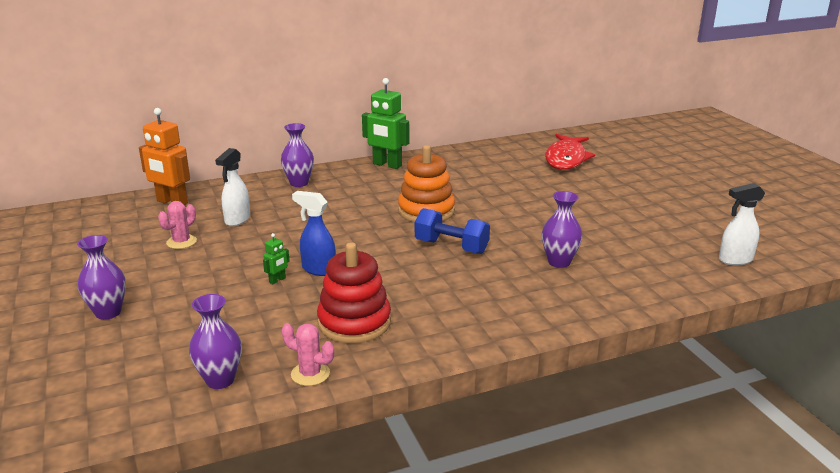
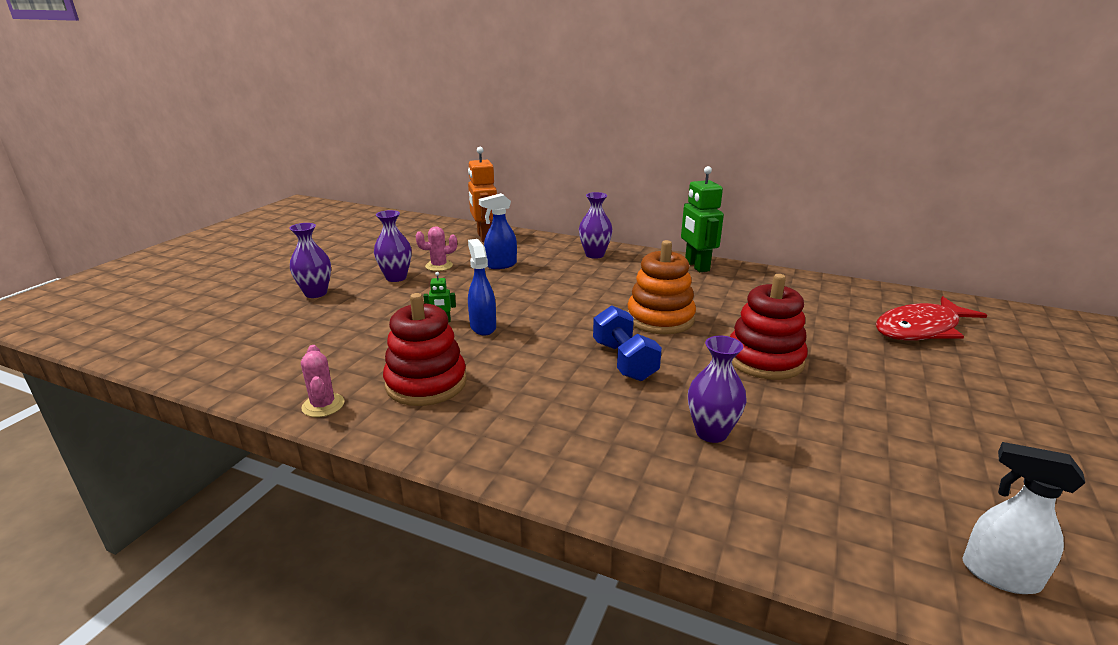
camera: 45 degrees right, 0 degrees up
purple vase [189,294,242,389] -> purple vase moved to [374,210,411,282]
white spray bottle [215,148,250,226] -> blue spray bottle [479,193,517,269]
none -> red stacking toy [730,274,808,380]

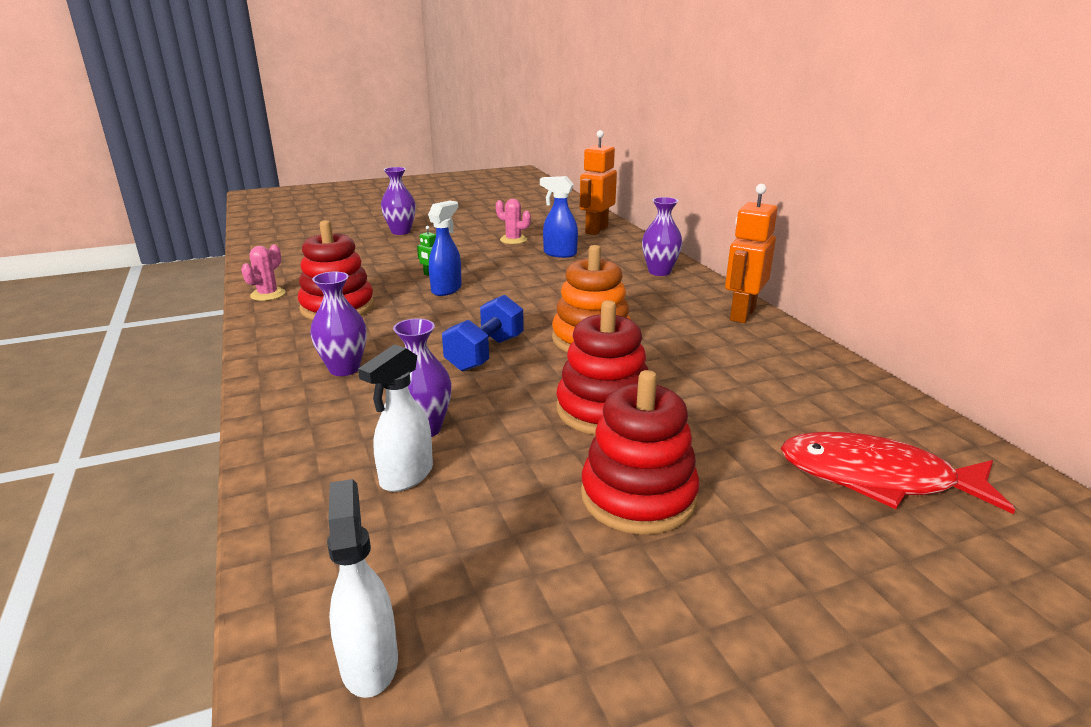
camera: 45 degrees right, 0 degrees up
purple vase [374,210,411,282] -> purple vase moved to [310,272,367,376]
green robot [681,166,724,272] -> orange robot [725,184,777,323]
none -> white spray bottle [358,344,433,492]
none -> red stacking toy [581,370,700,535]

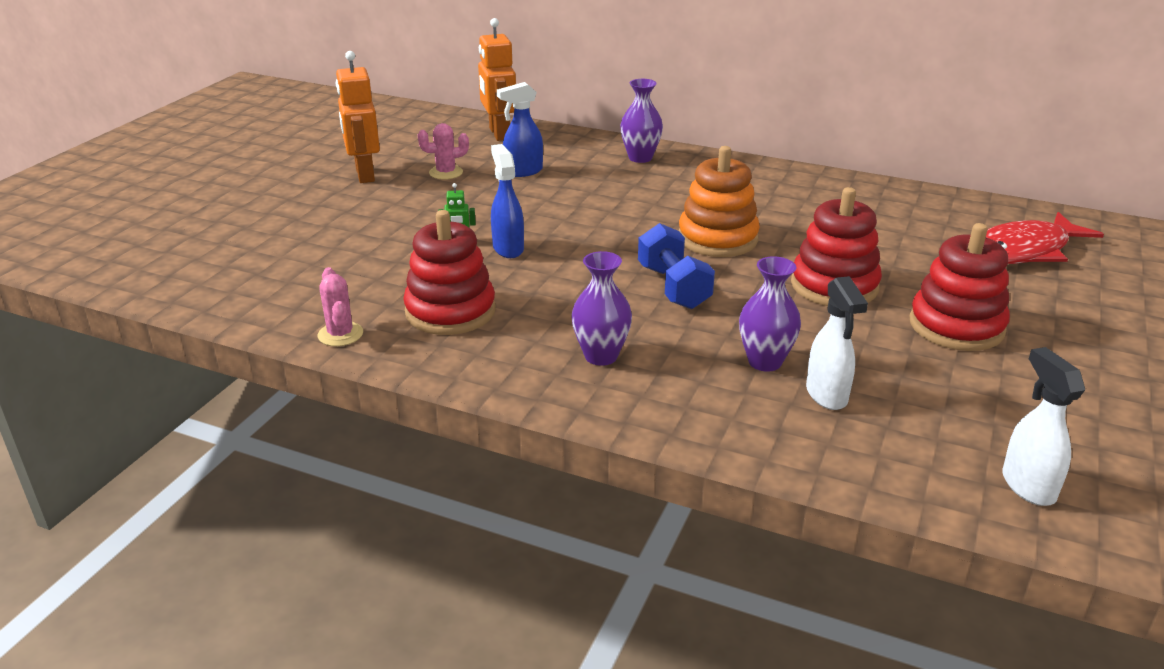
camera: 45 degrees left, 5 degrees up
white spray bottle [327,479,398,698] -> white spray bottle turned 45 degrees clockwise [1003,347,1085,506]
purple vase [381,167,416,235] -> none
orange robot [725,184,777,323] -> orange robot moved to [336,51,380,183]

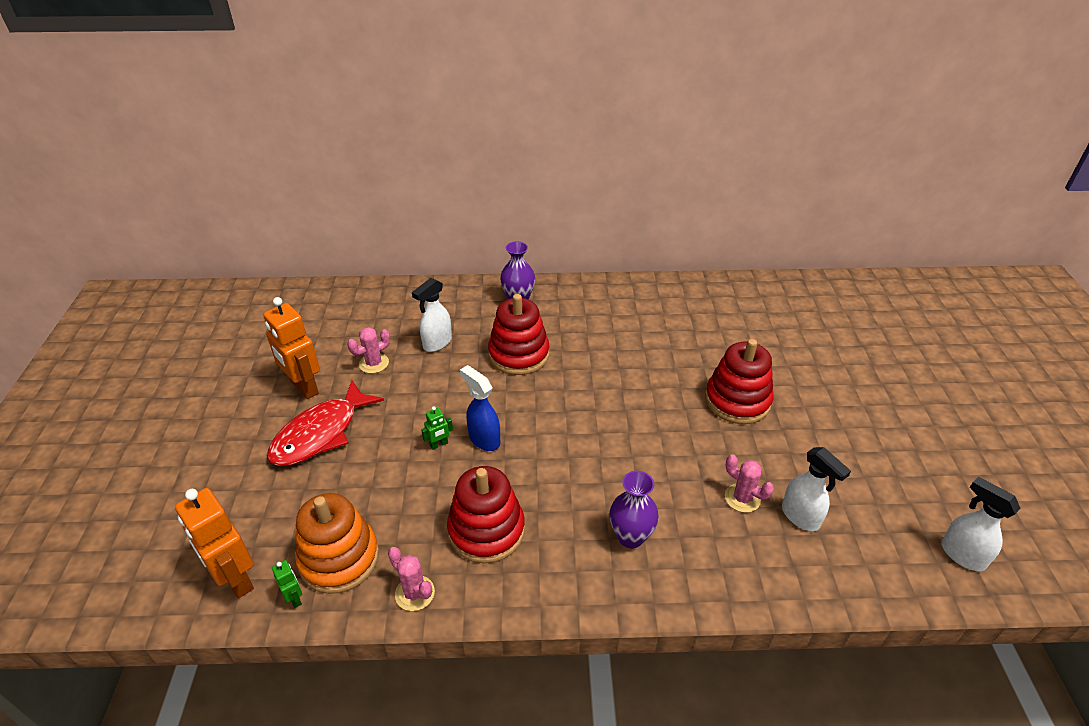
camera: 25 degrees left, 10 degrees up
orange robot [478,18,516,141] -> orange robot moved to [175,488,254,598]
blue spray bottle [497,82,543,177] -> white spray bottle [412,278,452,352]
blue dumbbell [638,223,715,309] -> none
orange stacking toy [679,146,760,257] -> orange stacking toy moved to [295,493,379,594]
purple vase [739,256,801,372] -> pink cactus [725,454,774,513]
red stacking toy [909,223,1010,351] -> red stacking toy moved to [488,294,549,375]
red fish [986,212,1104,264] -> red fish moved to [267,380,384,466]
none -> green robot [272,560,302,608]

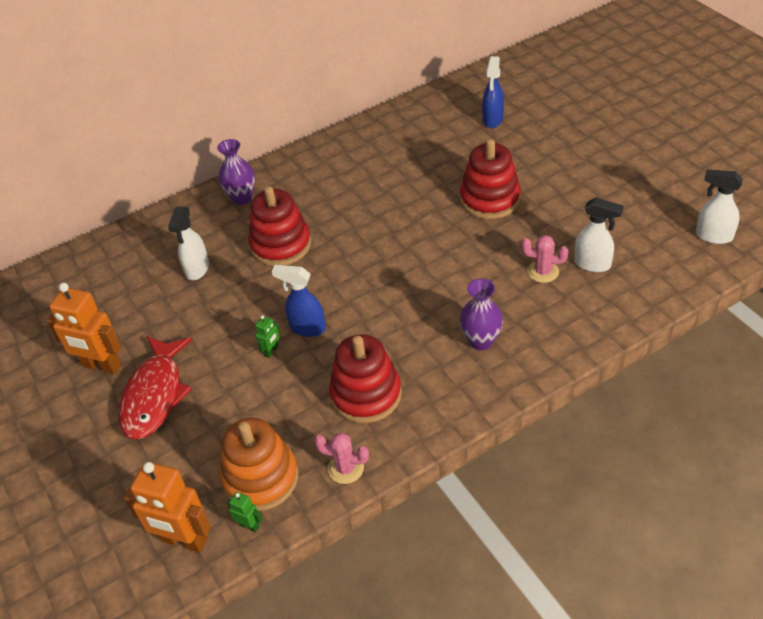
camera: 25 degrees left, 5 degrees up
pink cactus [347,327,390,373] -> none
none -> blue spray bottle [482,56,504,128]

